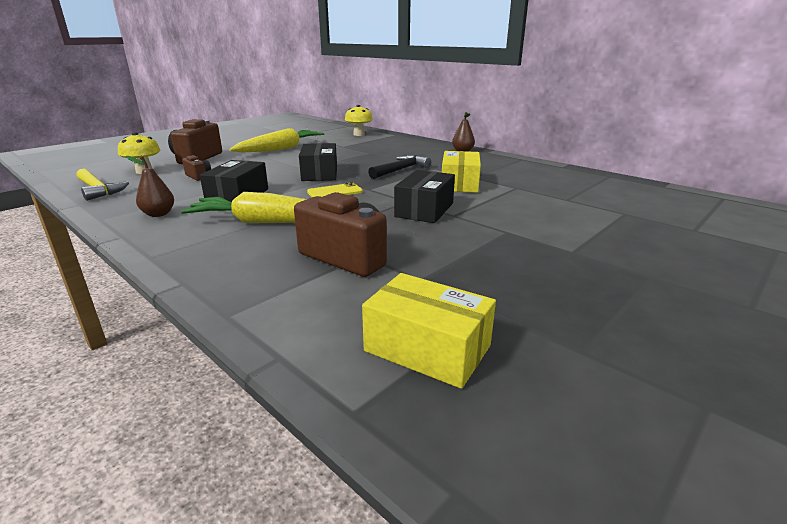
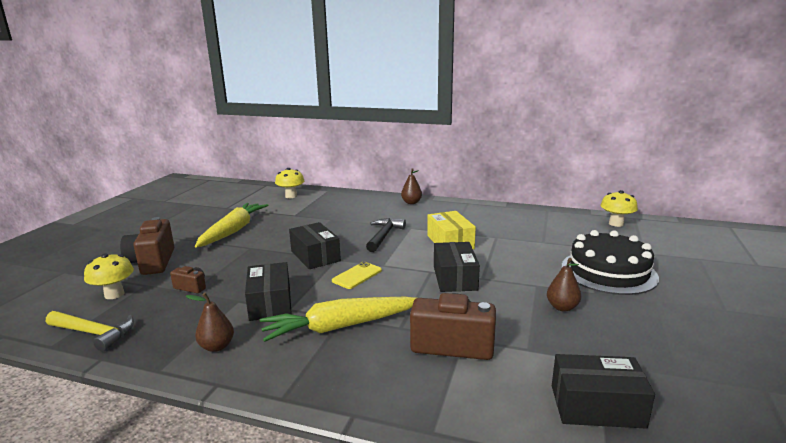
camera: 25 degrees left, 5 degrees down
yellow box [362,273,496,389] -> black box [552,354,655,429]
none -> brown pear [547,258,581,311]
none -> black cake [562,230,659,295]
none -> yellow mushroom [601,190,638,227]

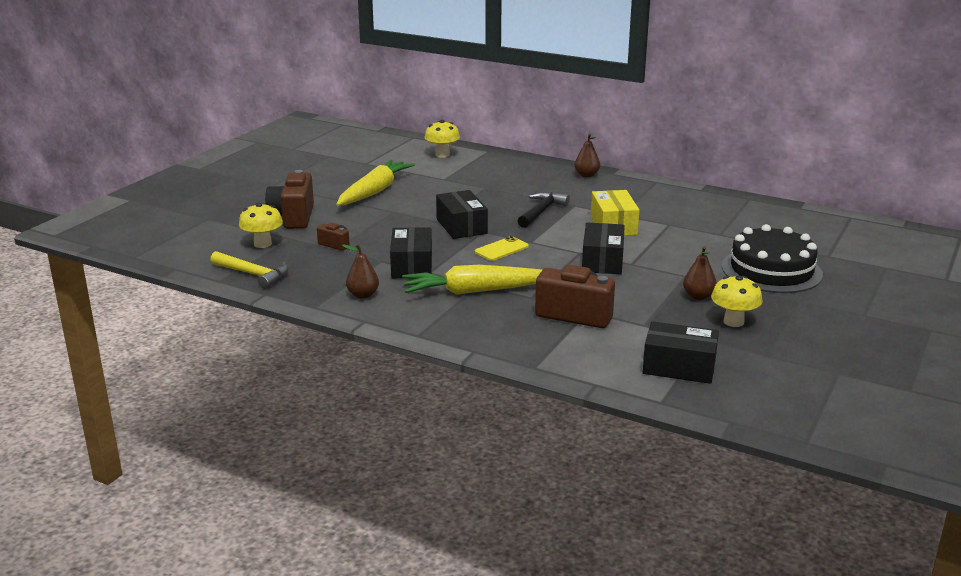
camera: 10 degrees right, 5 degrees up
yellow mushroom [601,190,638,227] -> yellow mushroom moved to [711,276,762,327]

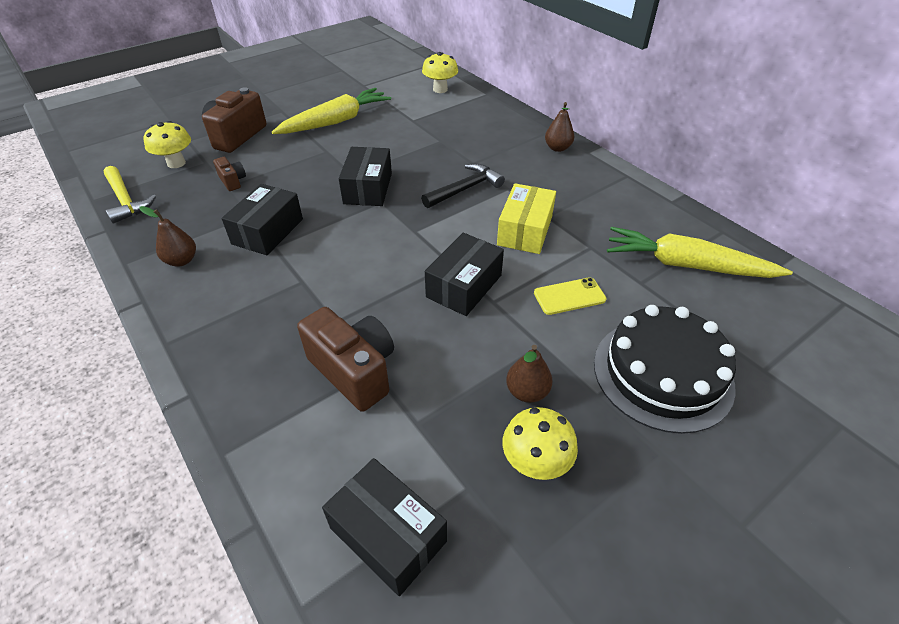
camera: 25 degrees right, 20 degrees up
yellow carrot [402,265,542,294] -> yellow carrot moved to [607,227,793,278]
yellow phone [475,236,529,261] -> yellow phone moved to [534,278,606,315]

